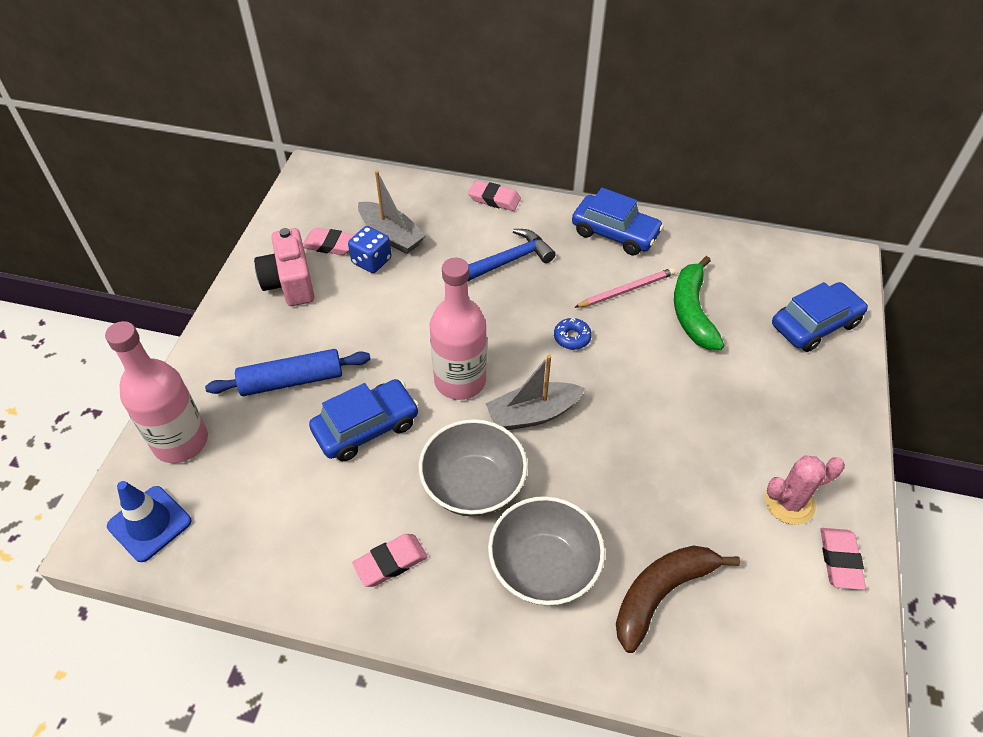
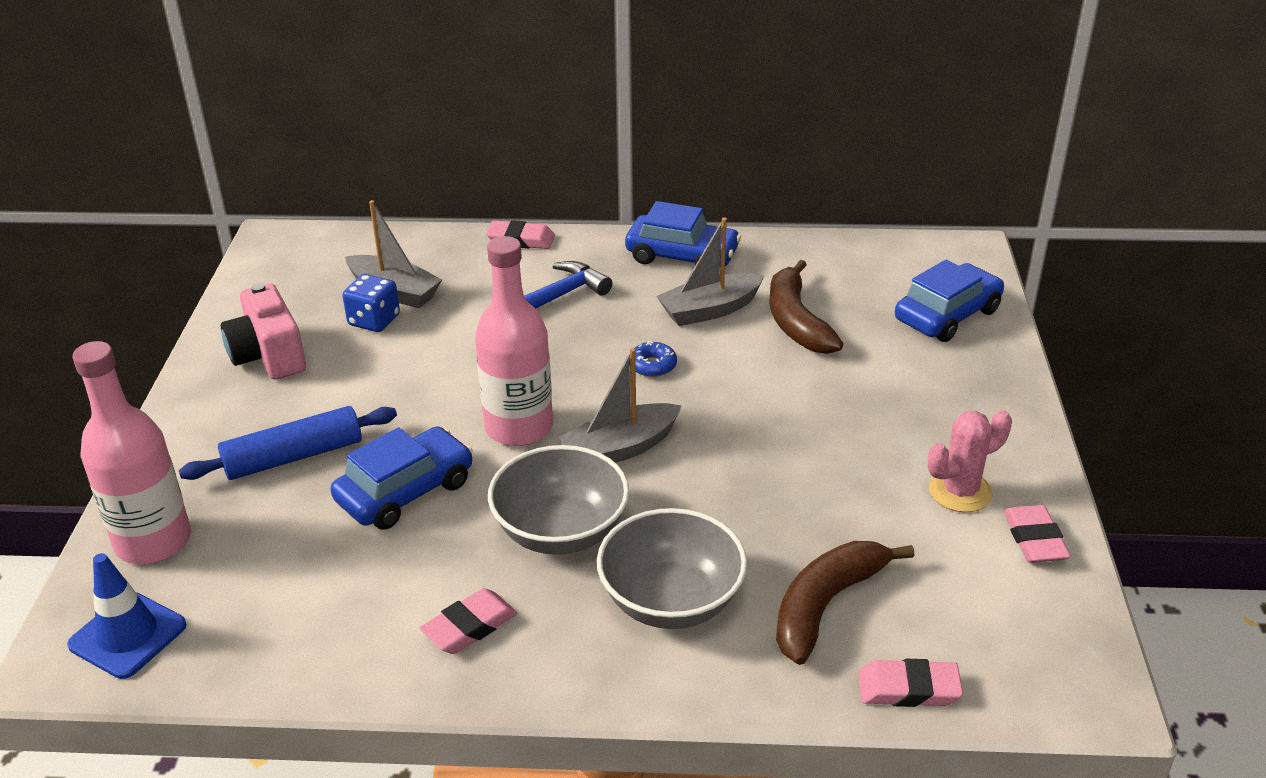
camera: 10 degrees left, 15 degrees down
pink eraser [303,228,355,255] -> pink eraser moved to [858,659,963,707]
pink pencil [574,268,675,308] -> grey boat [656,217,764,326]
green banana [674,256,724,350] -> brown banana [769,260,843,354]

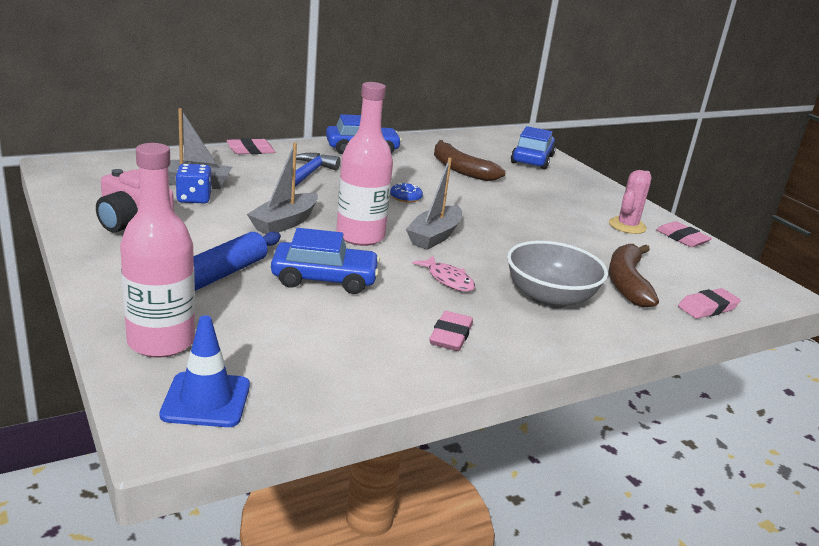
camera: 35 degrees left, 10 degrees down
blue car [330,426,473,529] -> blue car turned 75 degrees clockwise [271,228,380,294]
grey bowl [488,445,629,555] -> pink fish [412,255,475,292]
grey boat [656,217,764,326] -> grey boat moved to [247,143,318,234]

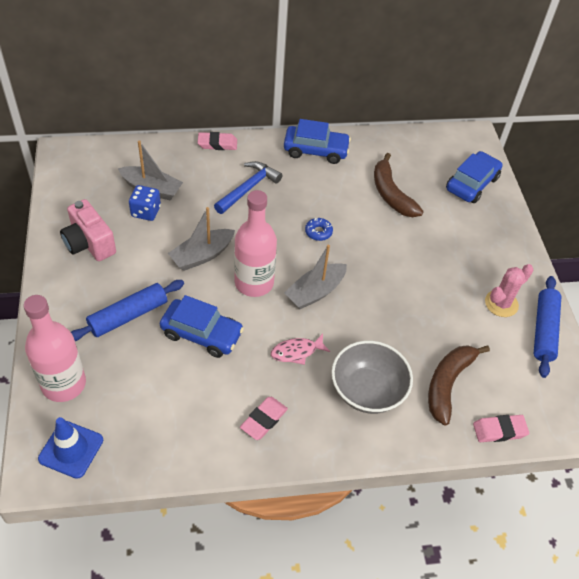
camera: 20 degrees right, 25 degrees up
pink fish [412,255,475,292] -> pink fish turned 90 degrees clockwise [271,334,330,365]
pink eraser [656,221,712,247] -> blue rolling pin [534,276,561,378]

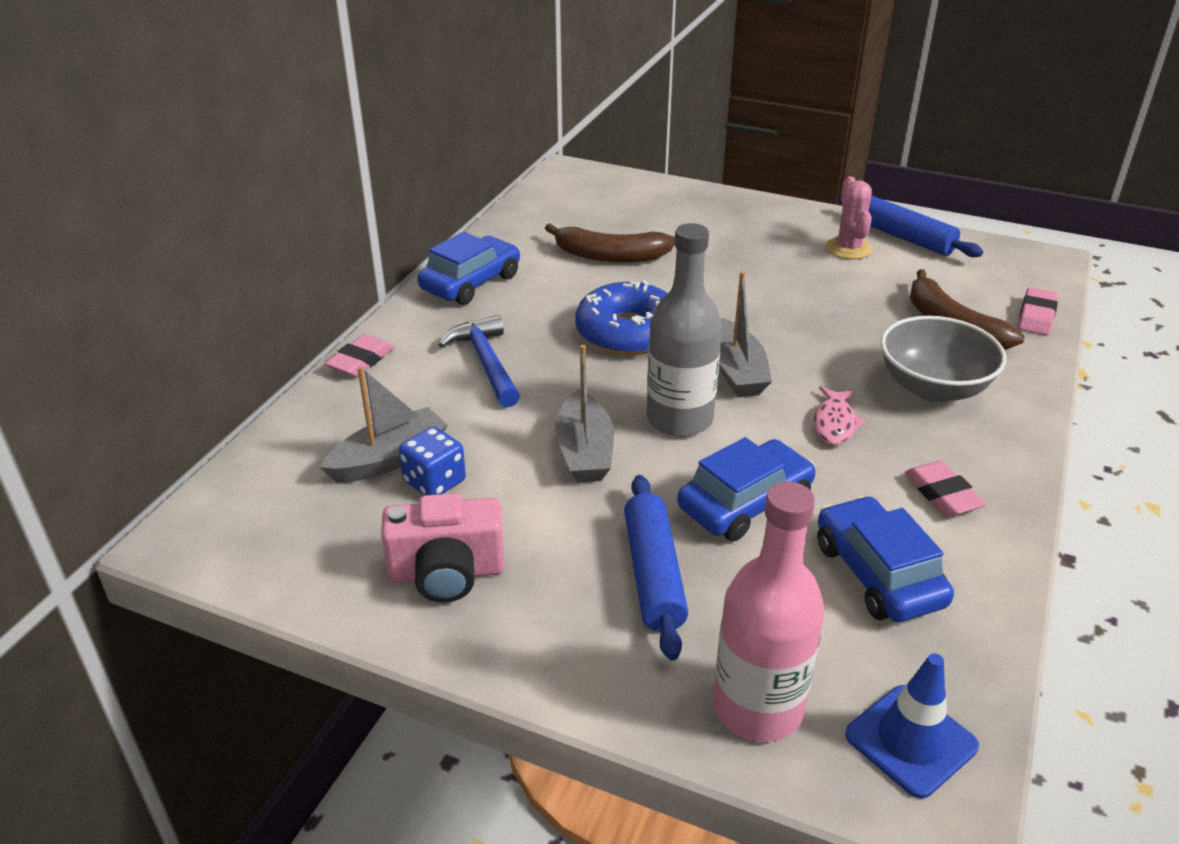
camera: 55 degrees left, 15 degrees down
pink bottle [234,190,277,297] -> grey bottle [646,223,722,437]
blue donut [305,218,333,241] -> blue donut [575,280,668,355], size x2.36
blue car [446,151,503,203] -> blue car moved to [817,496,954,622]

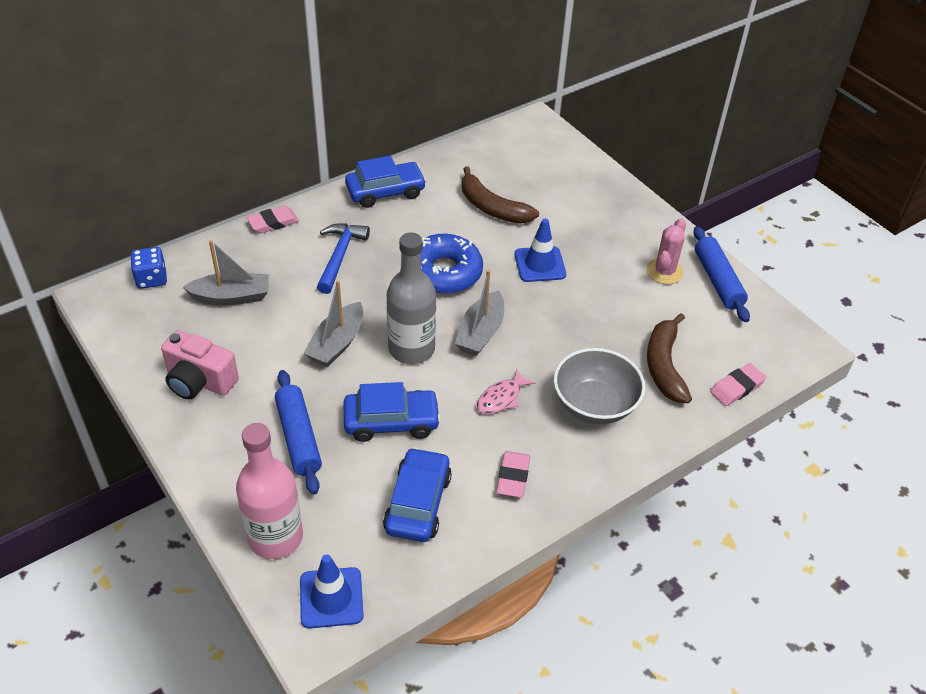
camera: 30 degrees right, 10 degrees up
blue dice [399,426,466,496] -> blue dice moved to [130,247,167,289]
blue rolling pin [624,475,688,660] -> blue rolling pin turned 45 degrees counterclockwise [275,370,322,494]
none -> blue traffic cone [515,219,566,282]

